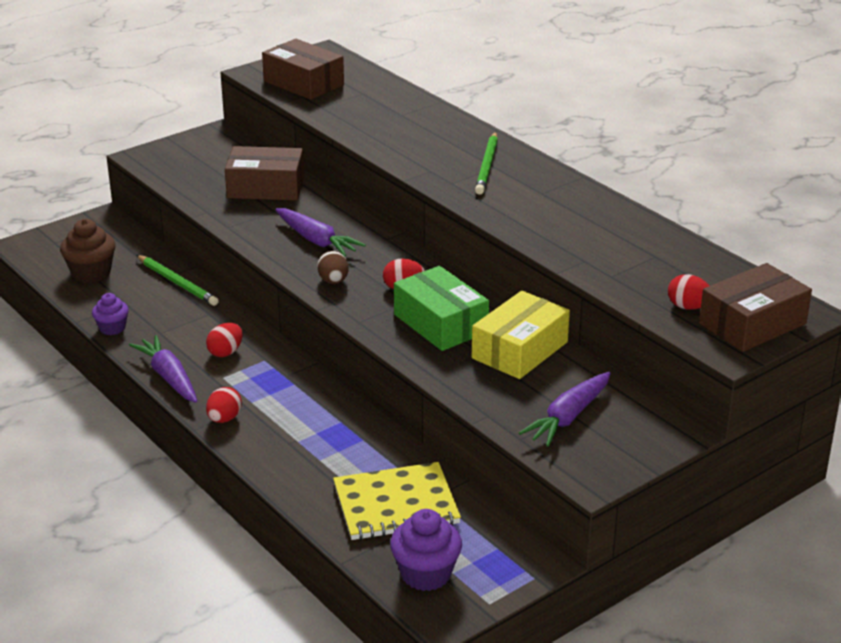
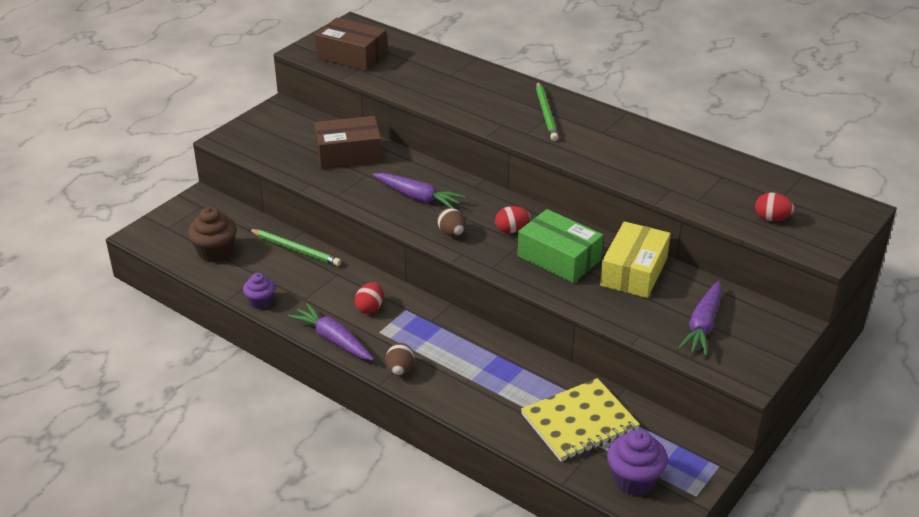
camera: 15 degrees left, 5 degrees up
red egg [206,387,242,423] -> brown egg [386,343,414,376]
brown box [699,263,812,352] -> none

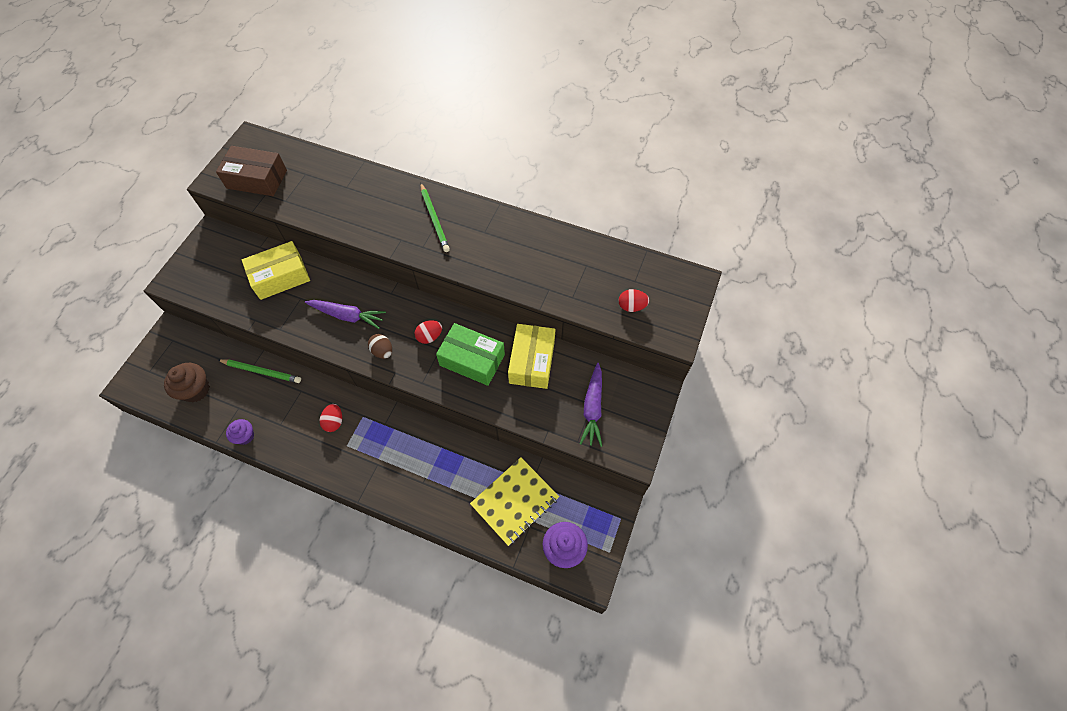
camera: 15 degrees left, 25 degrees up
purple carrot [288,303,374,361] -> none
brown box [314,116,382,169] -> yellow box [242,241,310,300]
brown egg [386,343,414,376] -> none

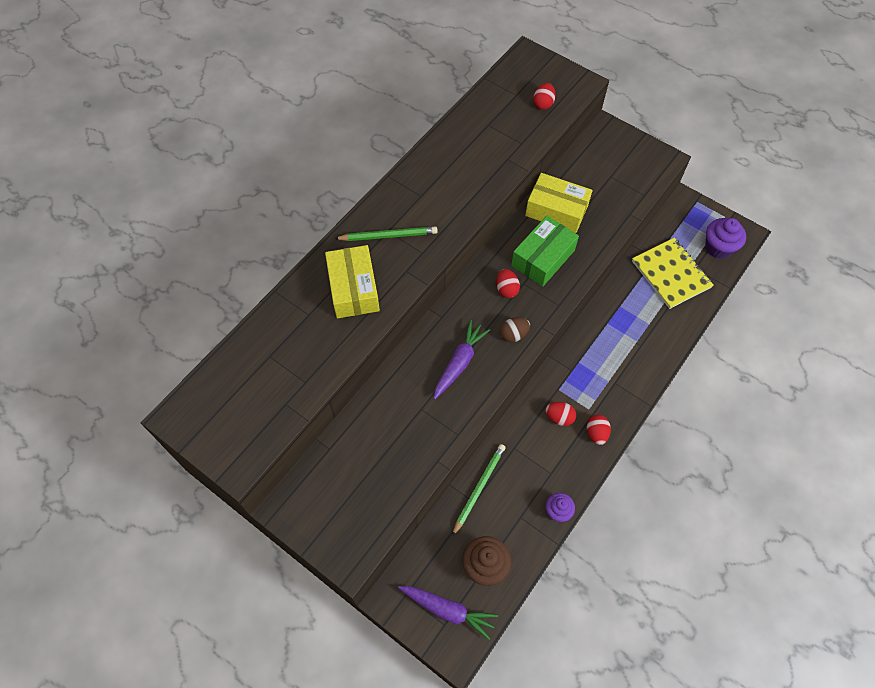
camera: 75 degrees left, 0 degrees up
brown box [216,146,287,196] -> none
yellow box [242,241,310,300] -> yellow box moved to [325,245,380,318]
purple carrot [580,363,602,447] -> purple carrot moved to [398,586,498,640]
none -> red egg [587,415,611,445]

